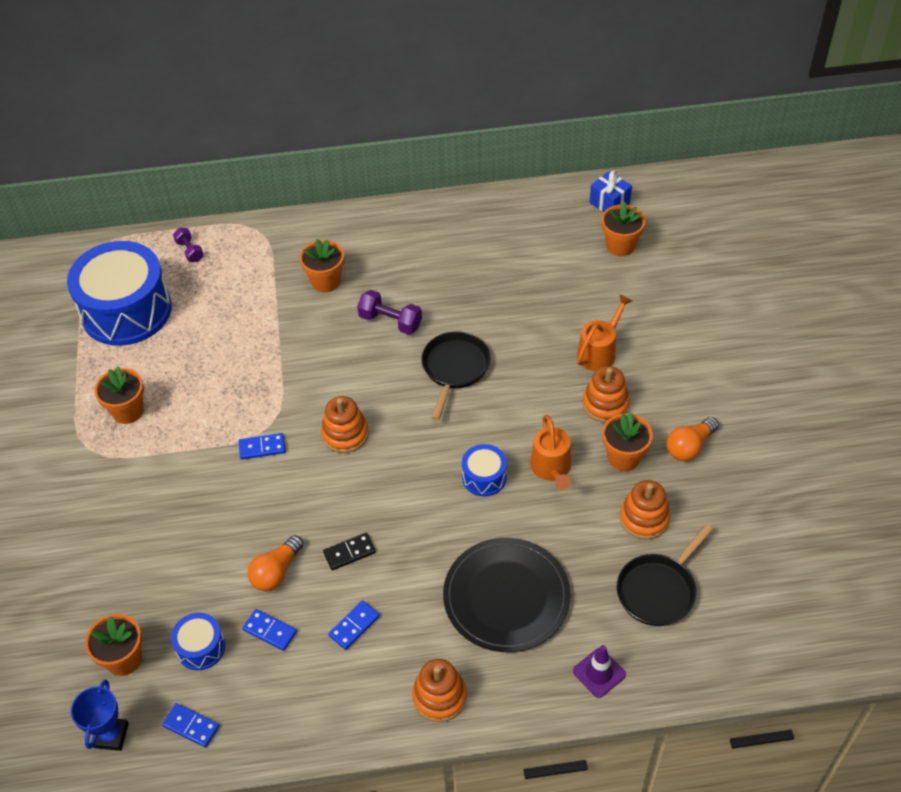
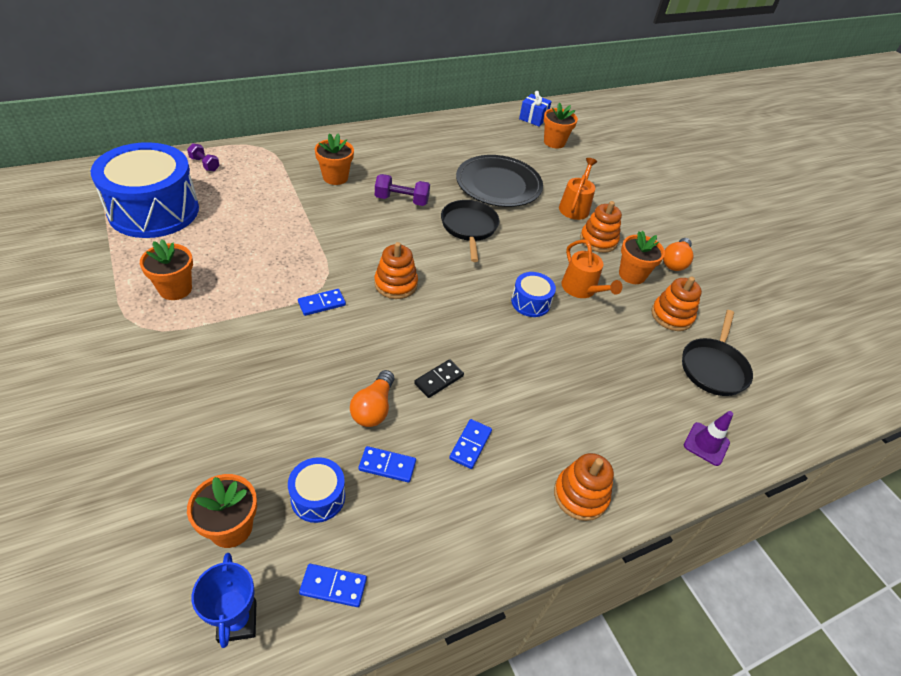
camera: 25 degrees left, 5 degrees down
black plate [443,538,571,652] -> black plate moved to [456,155,543,207]

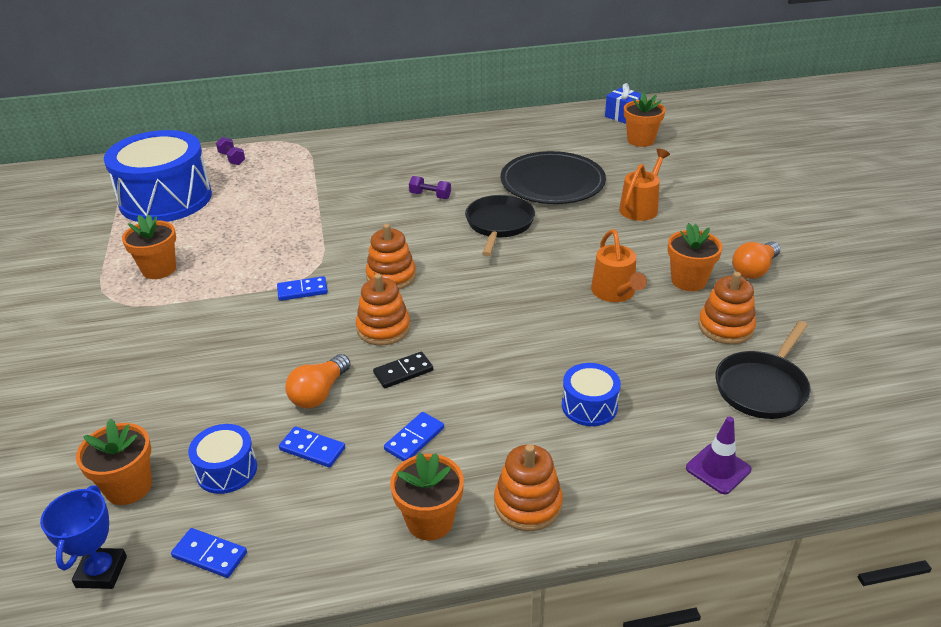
camera: 20 degrees right, 10 degrees down
orange flower pot [315,133,354,185] -> orange flower pot moved to [390,453,464,540]
purple dumbbell [375,174,430,206] -> purple dumbbell [409,176,451,199], size x0.66
blue drum [511,272,556,317] -> blue drum moved to [562,363,621,426]
orange stacking toy [580,201,622,253] -> orange stacking toy moved to [356,274,411,345]

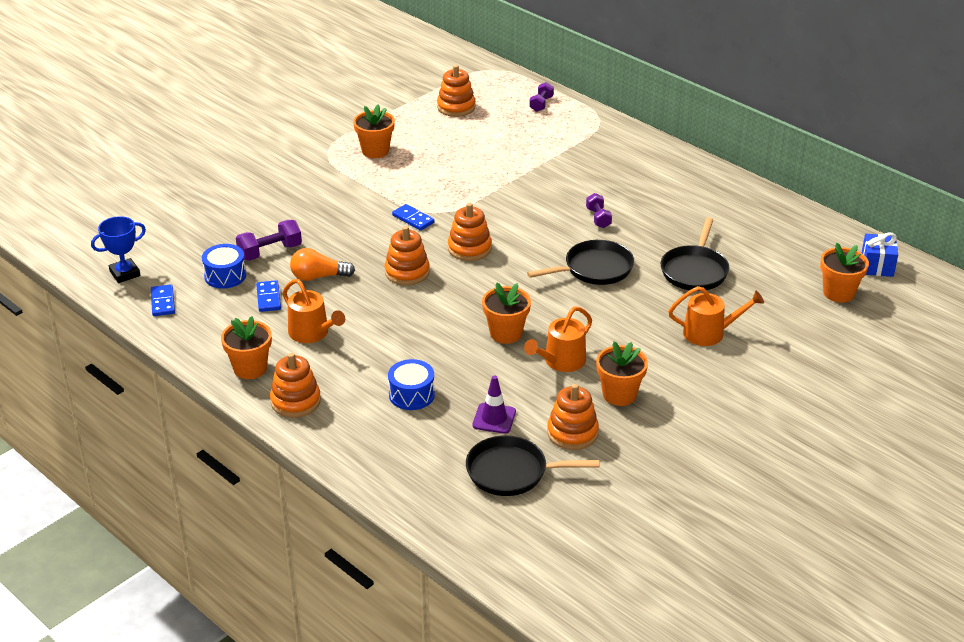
camera: 55 degrees right, 0 degrees up
orange flower pot [76,419,152,505] -> orange flower pot moved to [482,283,531,344]
blue drum [104,130,212,222] -> orange stacking toy [437,65,476,117]
black domino [373,352,433,388] -> none
blue domino [384,412,444,461] -> orange watering can [283,279,345,343]
black plate [500,151,606,204] -> black pan [660,218,730,291]
purple traffic cone [686,416,751,494] -> purple traffic cone moved to [472,375,516,434]
orange light bulb [732,241,780,279] -> none
none -> purple dumbbell [236,220,302,261]

